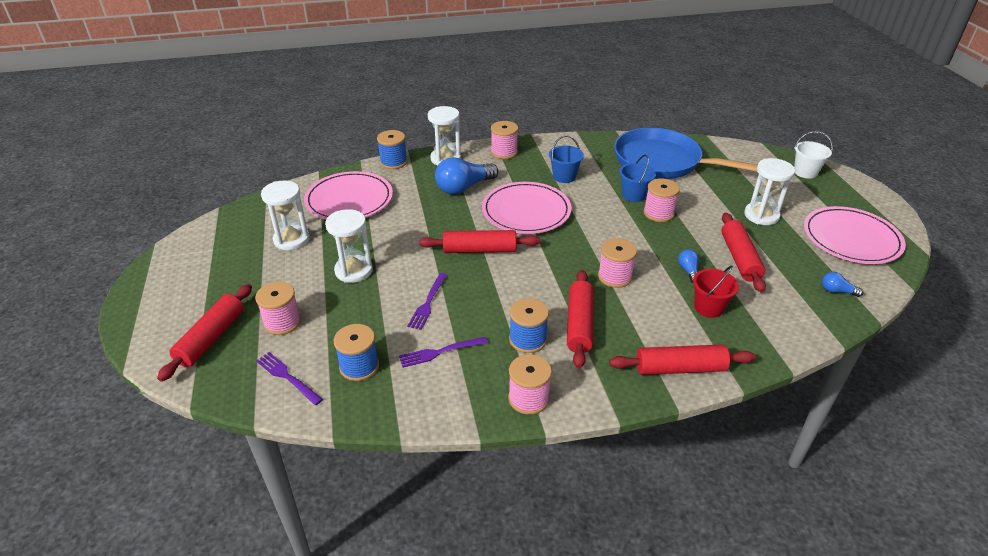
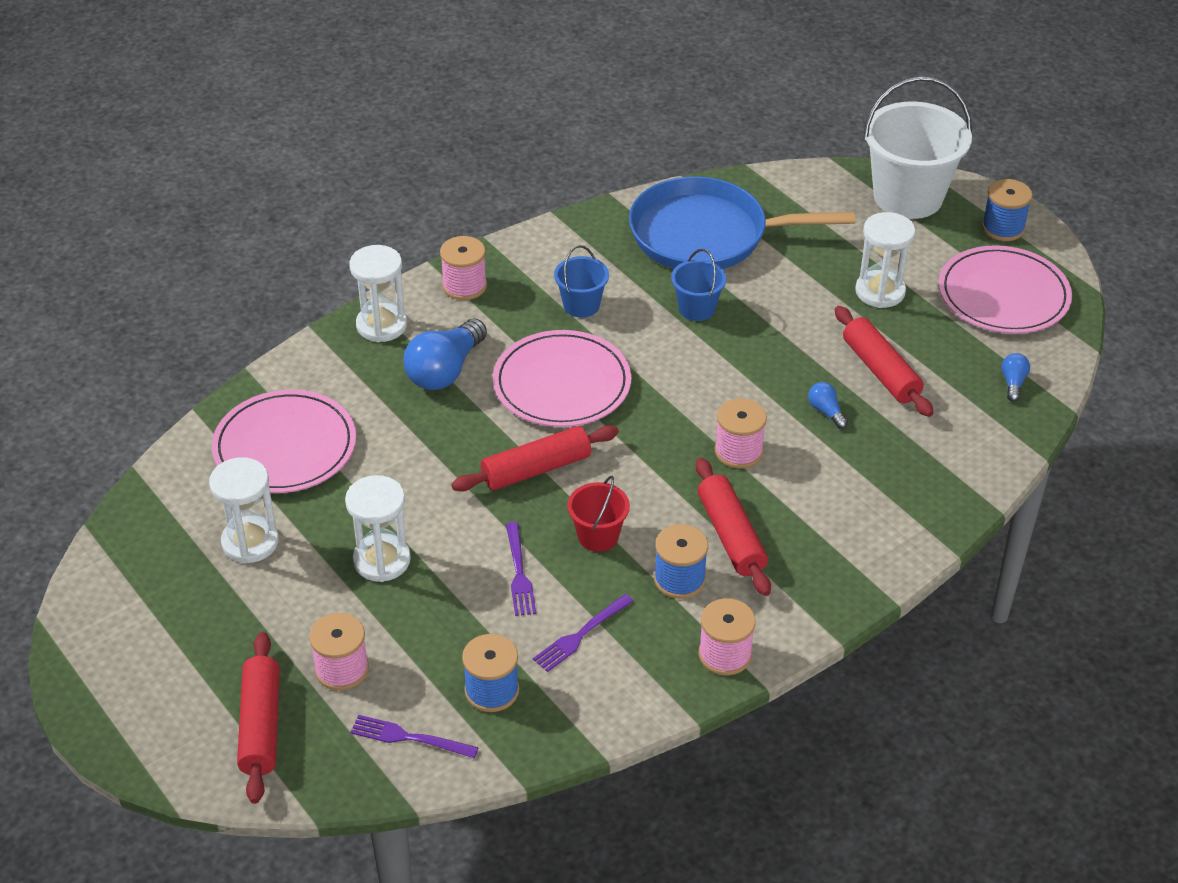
camera: 25 degrees left, 5 degrees up
blue spool [377,130,407,169] -> blue spool moved to [982,179,1032,241]
red rolling pin [609,344,756,375] -> none
pink spool [644,178,680,222] -> none
red bucket [693,265,739,318] -> red bucket moved to [567,476,630,552]
white bucket [794,131,833,179] -> white bucket [863,76,972,219], size x2.03
blue light bulb [822,272,864,297] -> blue light bulb turned 105 degrees clockwise [1002,353,1030,402]

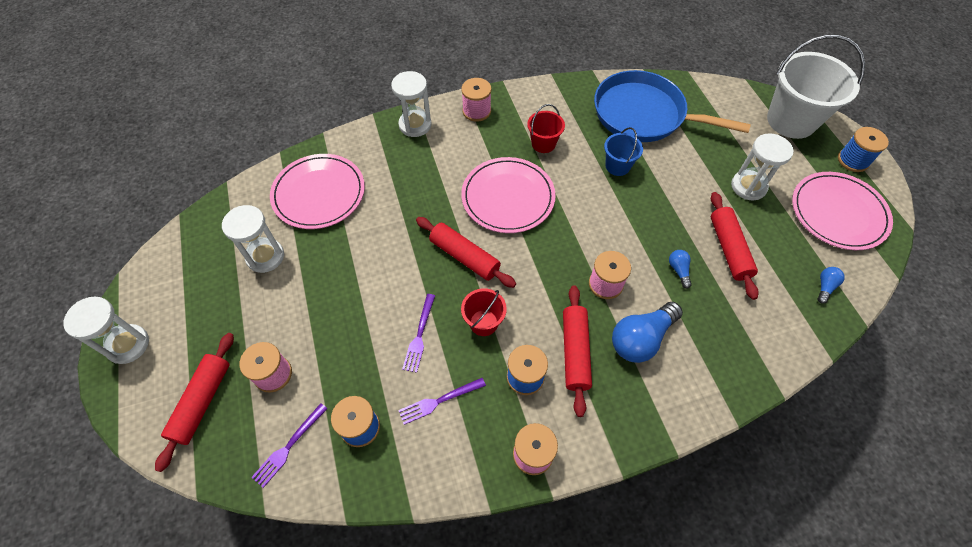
camera: 20 degrees right, 15 degrees up
white hourglass [345,475,411,582] -> white hourglass moved to [63,297,149,364]
purple fork [350,715,479,758] -> purple fork turned 90 degrees counterclockwise [251,403,328,488]
blue light bulb [404,318,487,390] -> blue light bulb moved to [612,302,683,363]
red rolling pin [451,425,619,492] -> red rolling pin turned 45 degrees clockwise [416,217,516,288]
blue bucket [554,245,609,318] -> red bucket [527,104,565,153]

